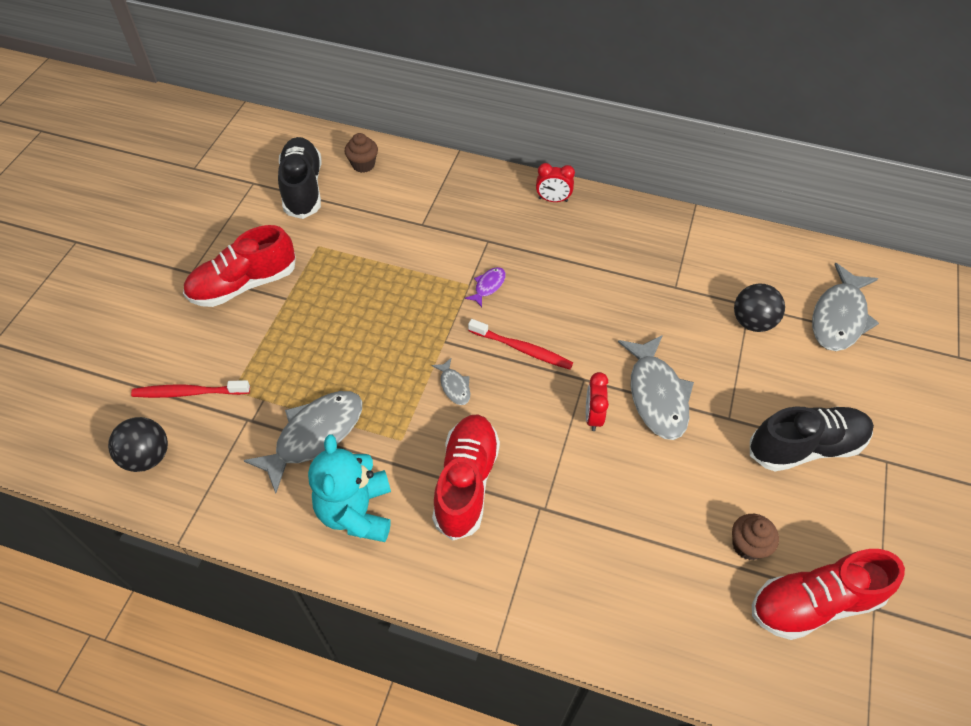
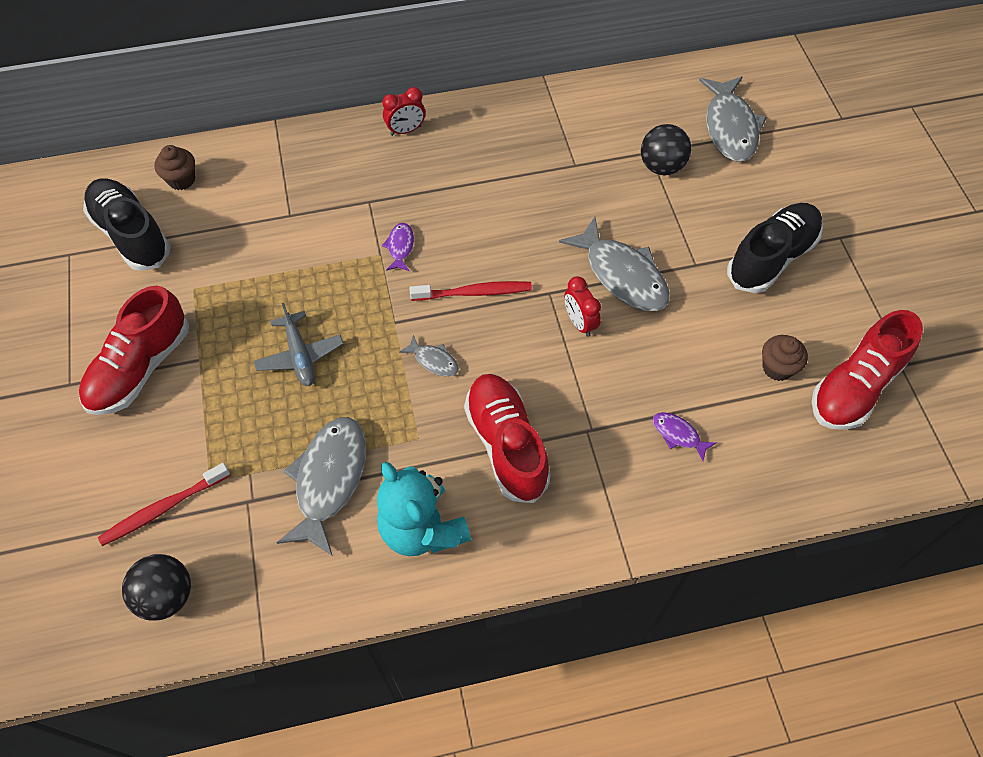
camera: 30 degrees left, 5 degrees up
none -> grey plane [254,303,344,386]
none -> purple fish [653,412,716,461]

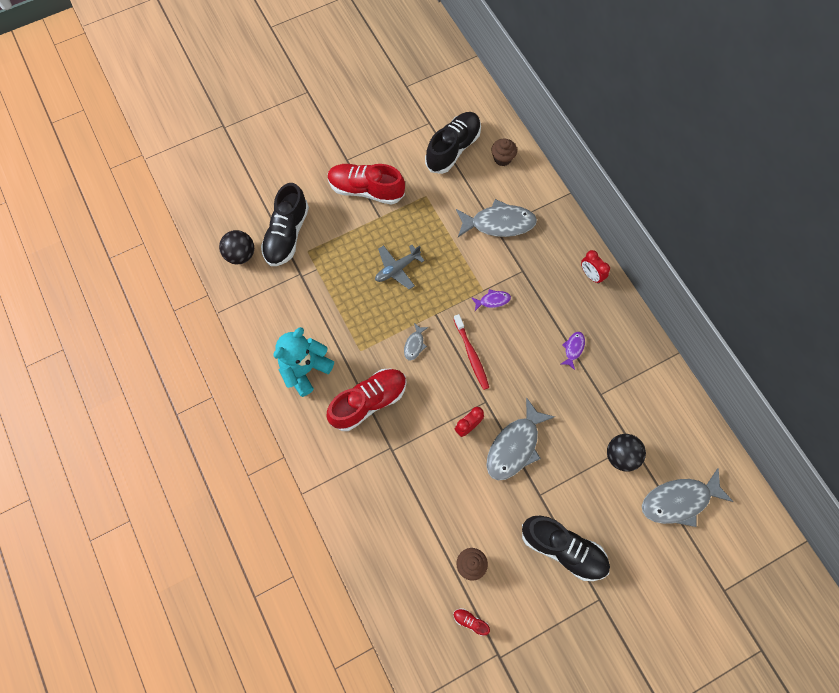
camera: 75 degrees right, 10 degrees up
red toothbrush [98,463,230,546] -> black shoe [261,183,309,266]
grey fish [276,417,366,556] -> grey fish moved to [456,199,537,237]
purple fish [653,412,716,461] -> purple fish moved to [561,332,585,370]
red shoe [812,310,923,430] -> red shoe [453,608,490,636], size x0.40

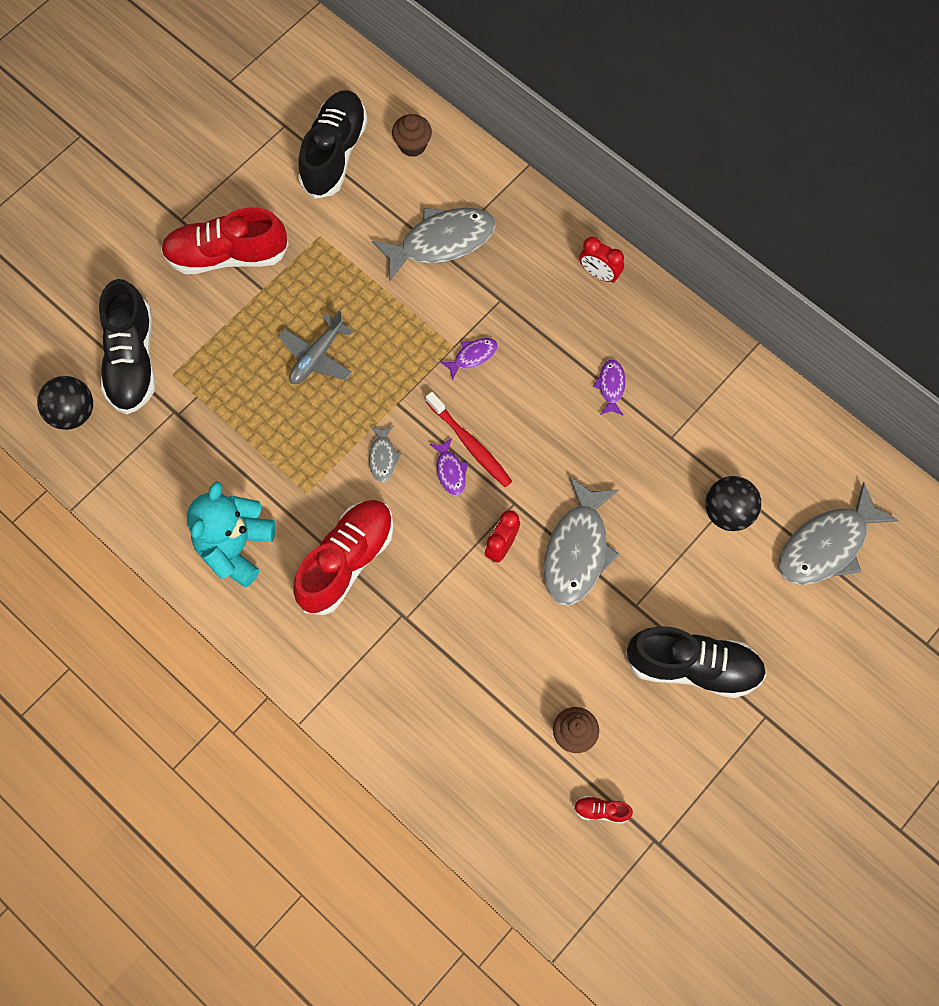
camera: 20 degrees left, 0 degrees up
none -> purple fish [429,438,468,496]

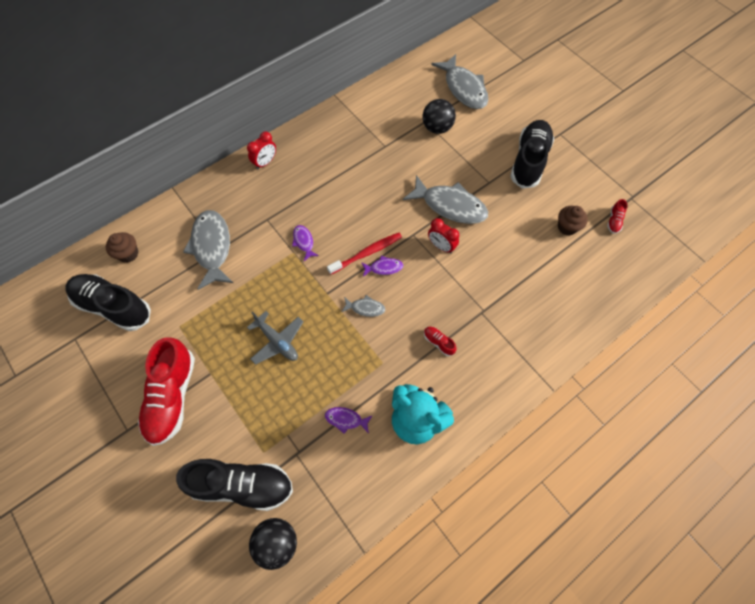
camera: 80 degrees left, 5 degrees down
red shoe [293,500,394,615] -> red shoe [424,327,456,356], size x0.40
purple fish [593,359,626,416] -> purple fish moved to [325,407,373,434]

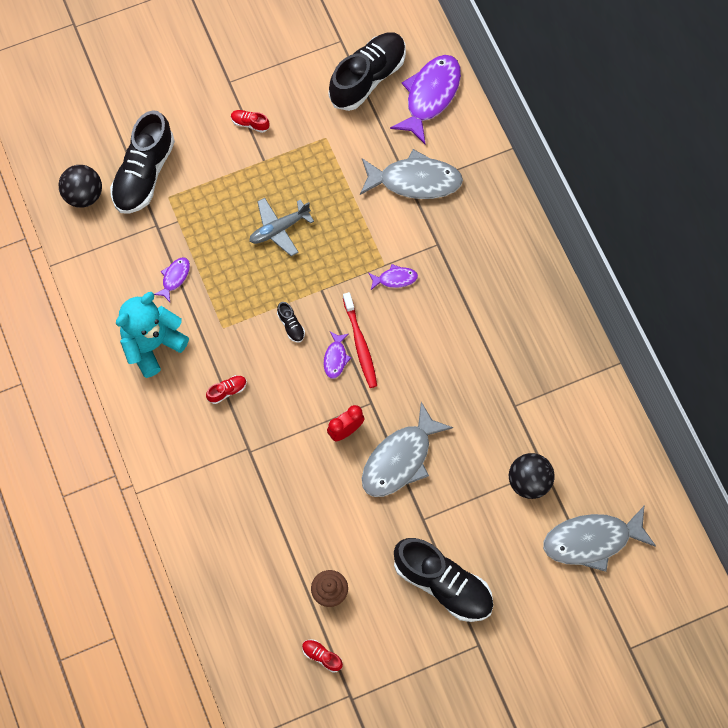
camera: 105 degrees right, 5 degrees up
brown cupcake [106,232,138,263] -> purple fish [390,55,461,144]
red shoe [138,337,195,446] -> red shoe [231,110,269,133], size x0.40
red clock [247,132,276,170] -> none
grey fish [342,295,385,317] -> black shoe [277,302,305,343]

